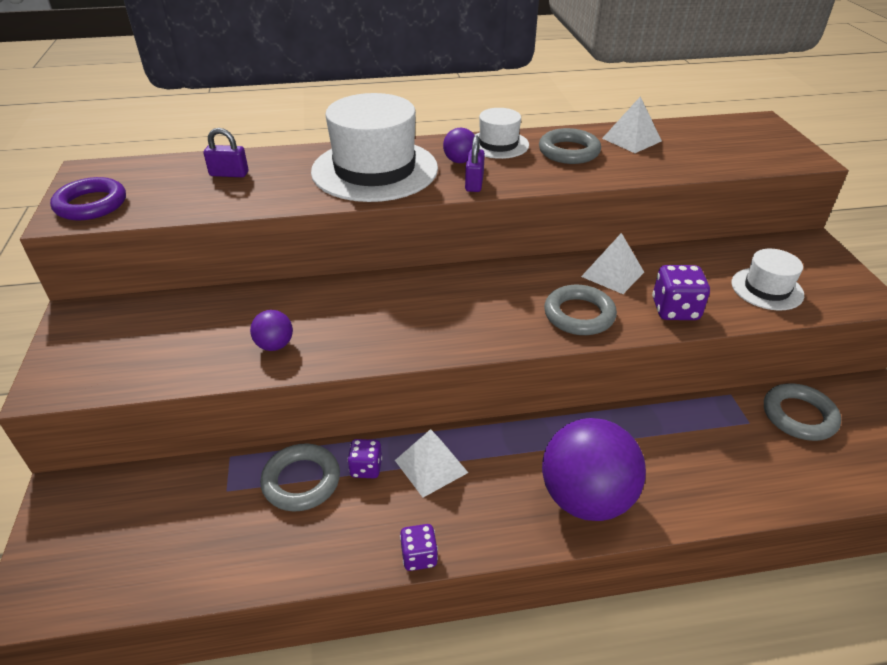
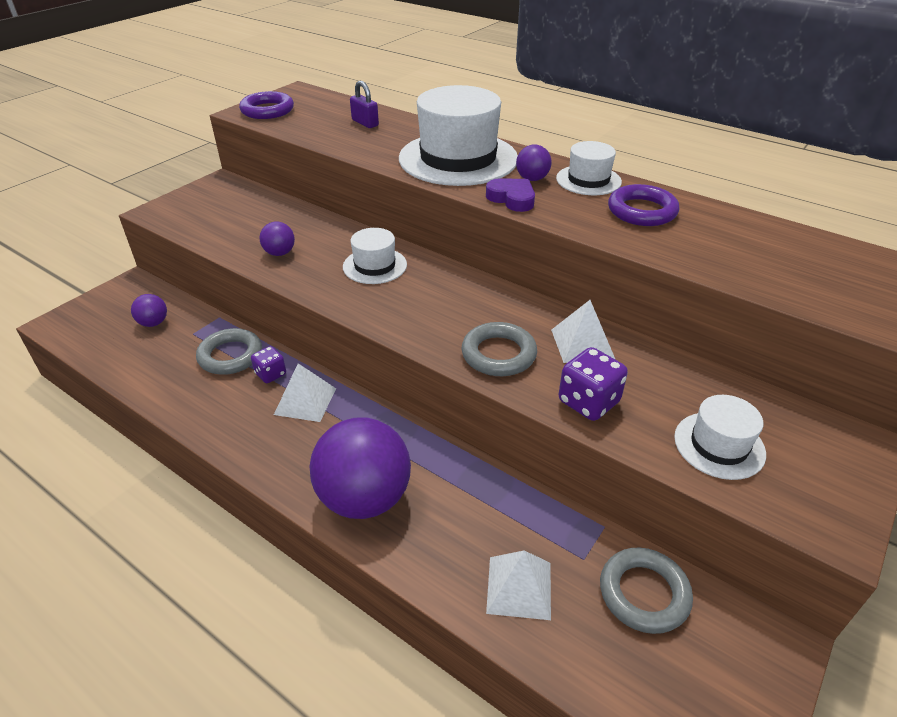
camera: 45 degrees right, 0 degrees up
purple dice [400,524,438,571] -> none
purple padlock [465,135,485,192] -> purple heart [486,178,535,212]
grey ring [539,128,601,164] -> purple ring [608,184,679,226]
white pyramid [602,96,662,153] -> white pyramid moved to [486,550,551,620]
none -> purple ball [131,294,167,327]
none -> white hat [343,228,407,284]

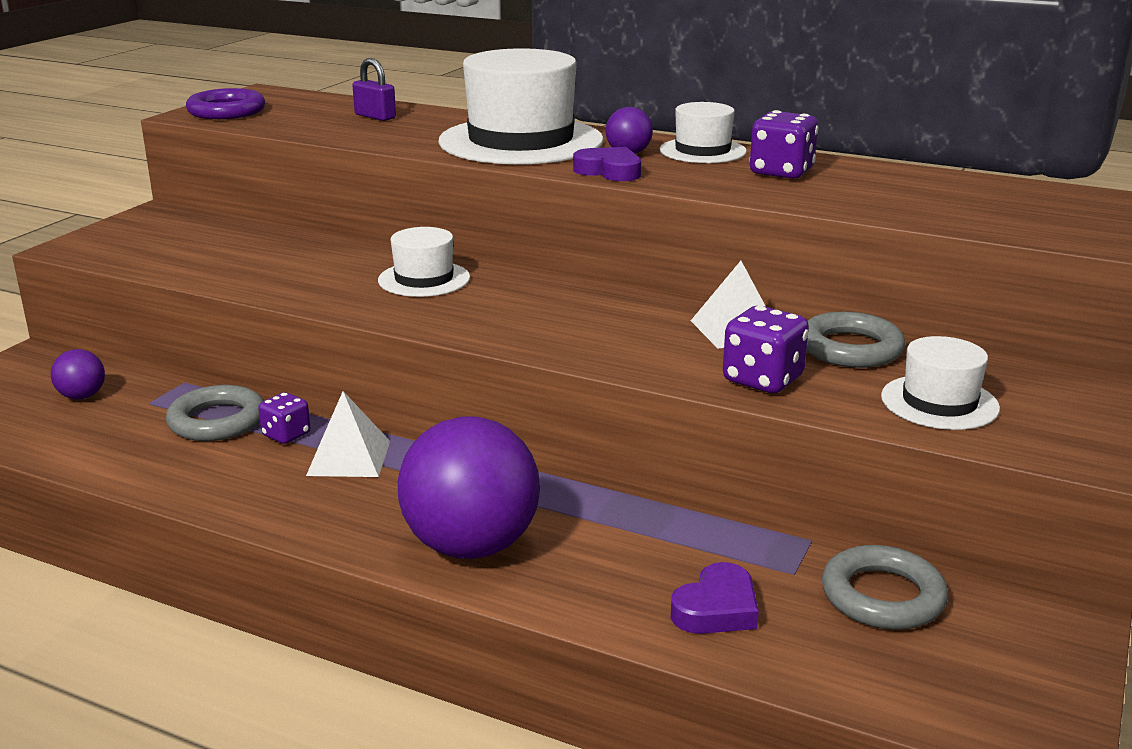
camera: 10 degrees left, 15 degrees down
purple ball [259,221,295,256] -> none
grey ring [462,322,537,376] -> grey ring moved to [807,311,905,368]
white pyramid [486,550,551,620] -> purple heart [671,562,759,634]
purple ring [608,184,679,226] -> purple dice [749,110,818,179]

